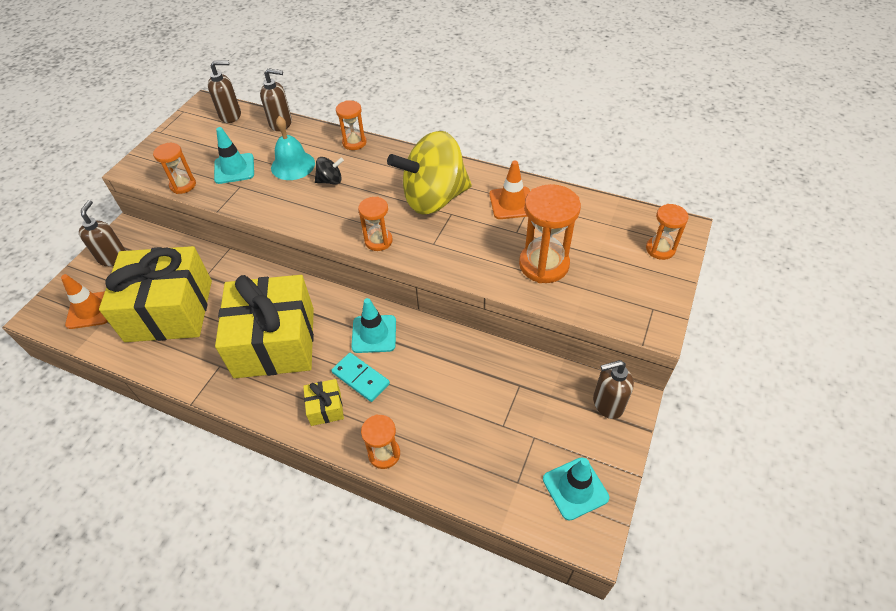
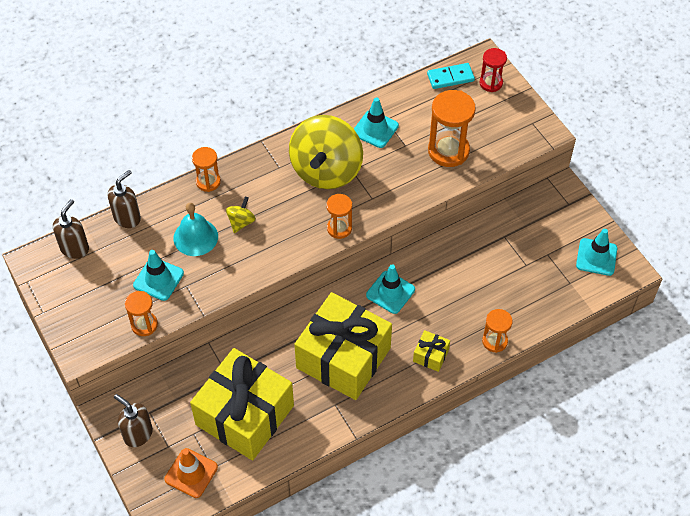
camera: 55 degrees left, 5 degrees up
black spinning top [315,157,344,185] -> yellow spinning top [226,196,256,233]
turquoise domino [331,353,390,402] -> turquoise domino moved to [427,63,475,89]
orange traffic cone [489,161,530,219] -> turquoise traffic cone [354,97,399,148]
brown soap dispenser [593,360,634,419] -> none
orange hourglass [646,204,689,260] -> red hourglass [480,48,507,92]

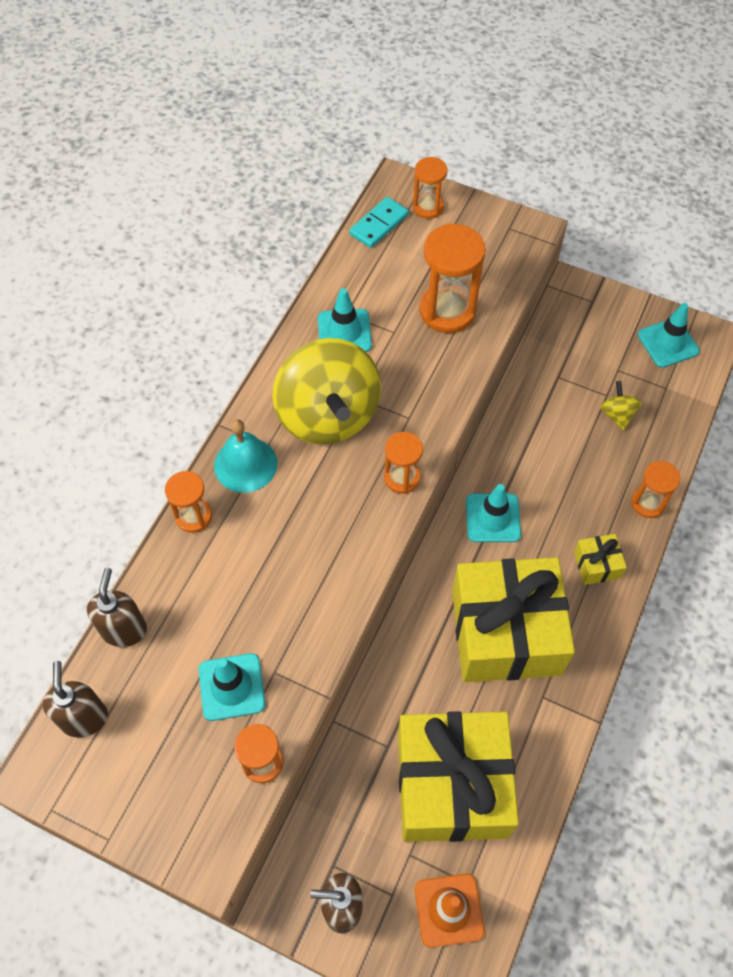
camera: 35 degrees left, 5 degrees up
turquoise bell [173,203,218,256] -> turquoise bell moved to [214,419,277,493]
yellow spinning top [226,196,256,233] -> yellow spinning top moved to [600,381,642,431]
red hourglass [480,48,507,92] -> orange hourglass [413,157,447,219]

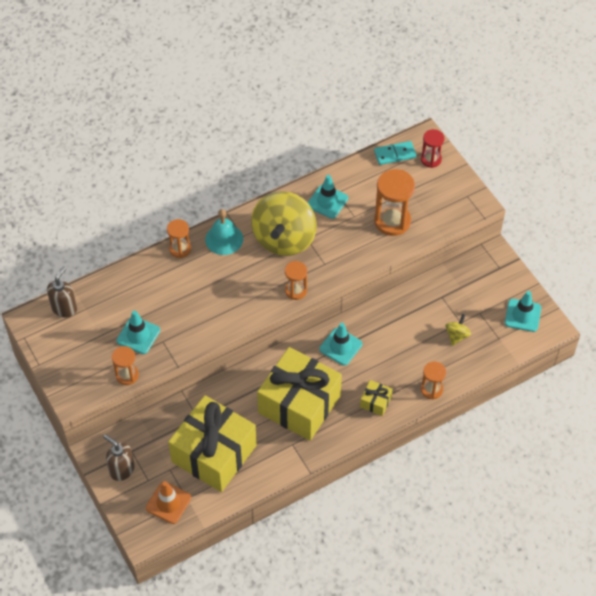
camera: 35 degrees right, 5 degrees down
brown soap dispenser [87,568,147,647] -> none
orange hourglass [413,157,447,219] -> red hourglass [421,129,444,168]

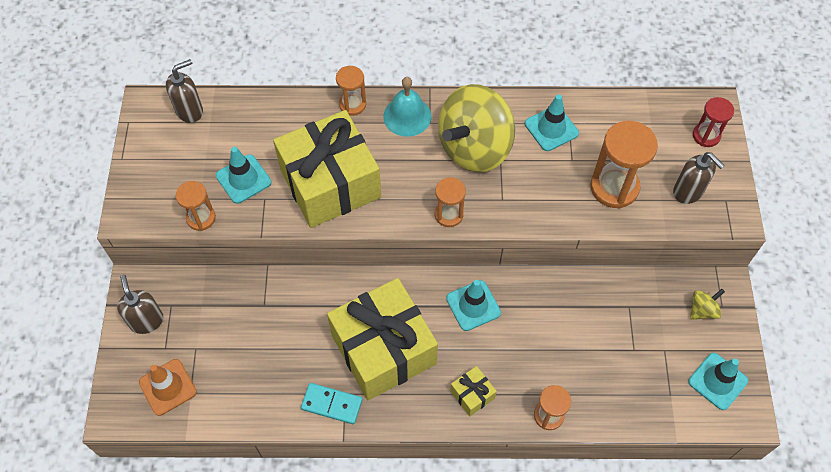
camera: 30 degrees right, 5 degrees up
yellow gift [168,395,257,492] -> yellow gift moved to [273,110,381,228]
turquoise domino [374,141,416,165] -> turquoise domino moved to [301,383,363,424]
yellow spinning top [446,314,471,346] -> yellow spinning top moved to [690,289,725,320]
none -> brown soap dispenser [673,152,725,204]

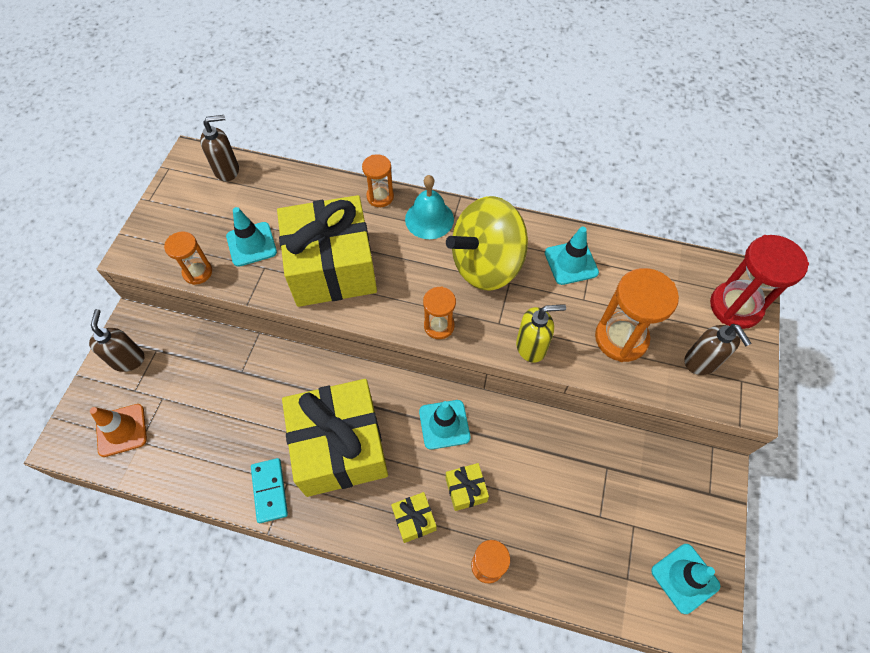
camera: 15 degrees right, 0 degrees up
turquoise domino [301,383,363,424] -> turquoise domino turned 45 degrees clockwise [251,458,288,523]
yellow spinning top [690,289,725,320] -> none
red hourglass [693,97,734,147] -> red hourglass [710,235,809,329], size x1.71
none -> yellow gift [445,463,489,511]
none -> yellow soap dispenser [516,304,566,363]

